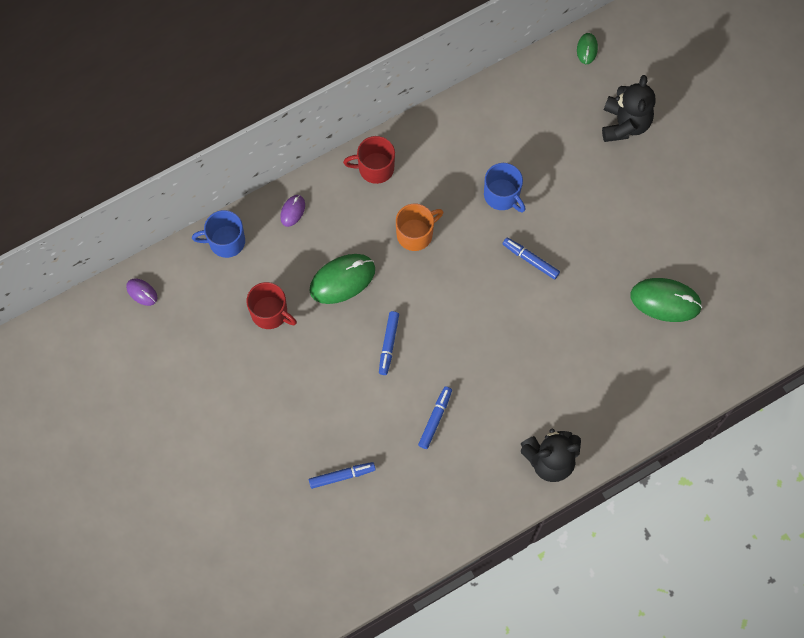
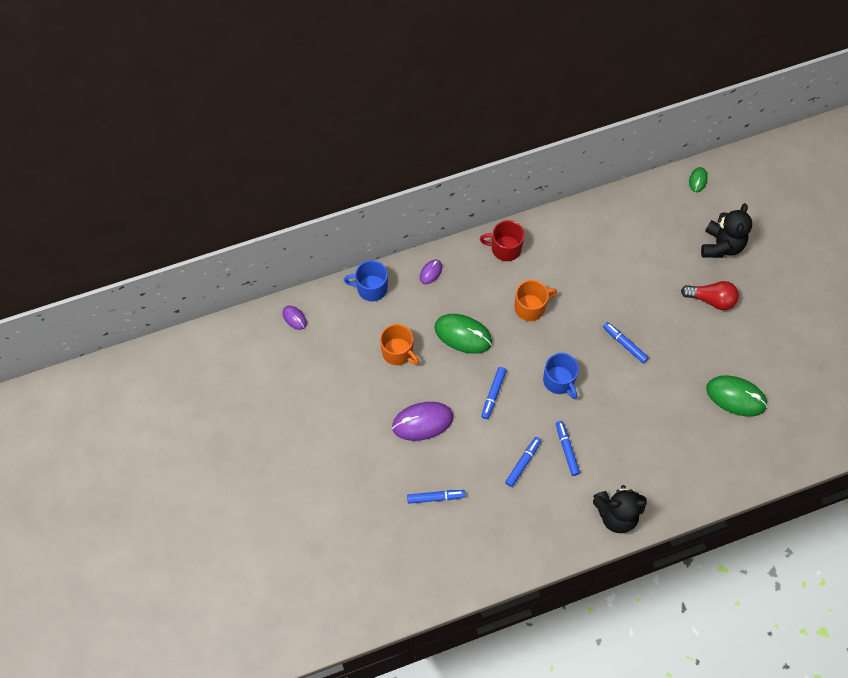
camera: 10 degrees right, 5 degrees down
red mug [247,282,297,329] -> orange mug [380,324,419,365]
green mouse [310,254,375,304] -> green mouse turned 45 degrees clockwise [435,314,492,354]
blue mug [484,163,525,212] -> blue mug moved to [543,353,579,399]
none -> purple mouse [392,402,453,441]
none -> blue marker [556,421,580,476]
none -> red light bulb [681,281,739,310]

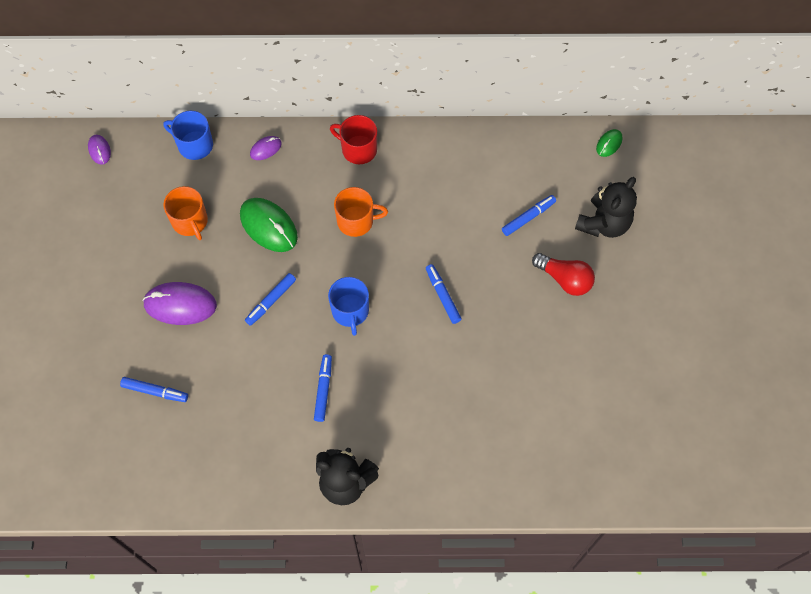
camera: 20 degrees right, 0 degrees up
blue marker [505,437,541,487] -> blue marker moved to [502,195,556,236]
green mouse [706,376,768,417] -> none

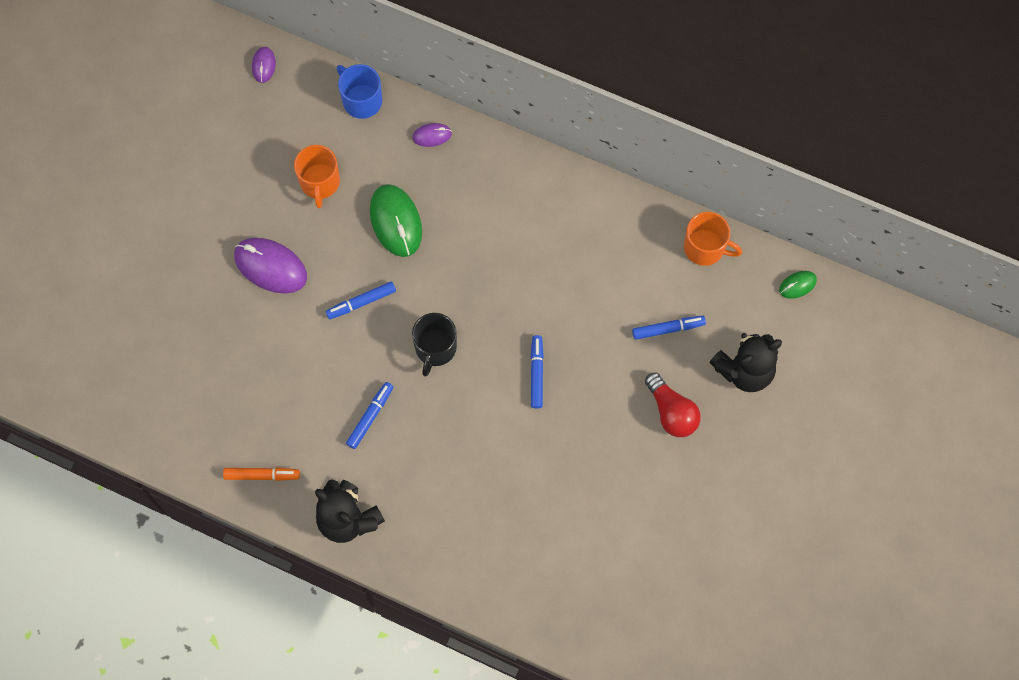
camera: 25 degrees right, 5 degrees up
blue marker [120,377,188,402] -> none
blue mug [328,277,369,336] -> black mug [412,313,457,377]
red mug [330,115,377,164] -> none
orange mug [334,187,388,237] -> orange mug moved to [684,212,742,266]
none -> orange marker [223,468,300,481]

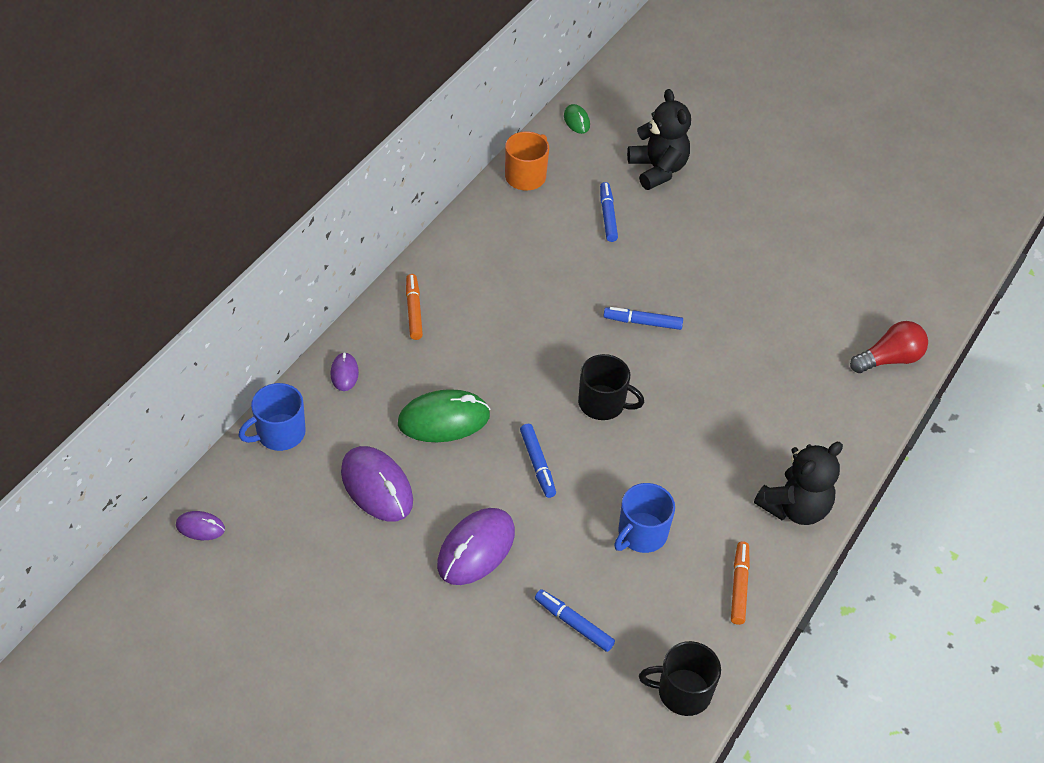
camera: 85 degrees left, 20 degrees down
orange mug [294,145,340,208] -> purple mouse [341,446,413,522]
blue marker [346,382,393,449] -> blue marker moved to [535,589,615,652]
red light bulb [645,373,701,437] -> red light bulb moved to [850,321,928,373]
none -> orange marker [406,274,423,340]
none -> blue mug [614,483,675,553]
none -> black mug [639,641,721,716]

